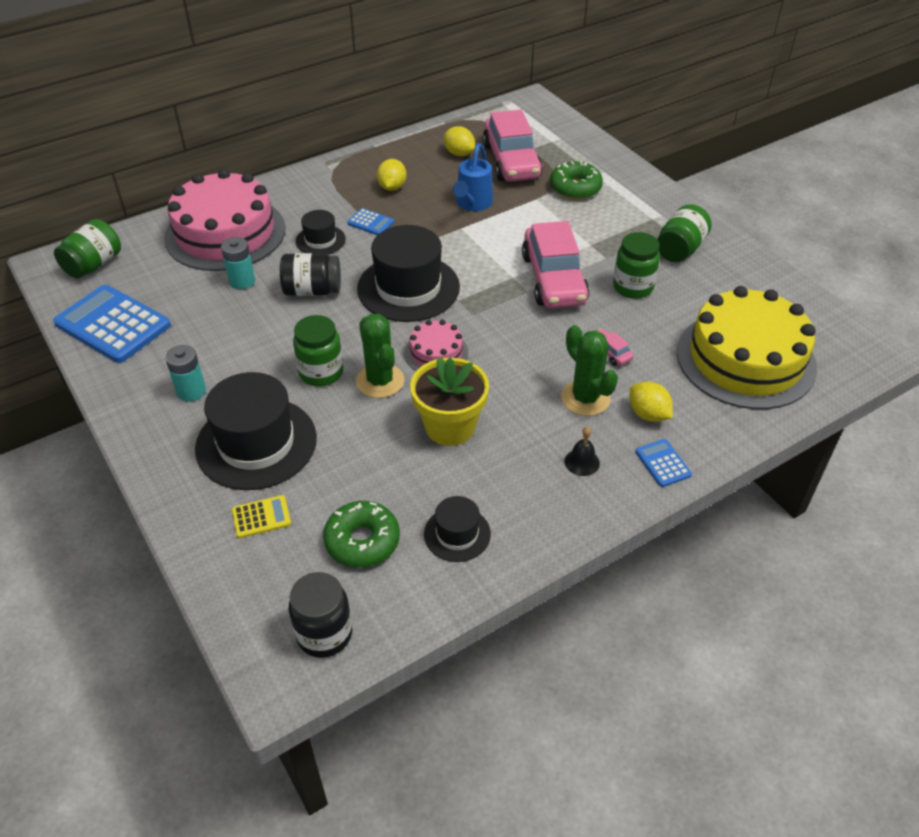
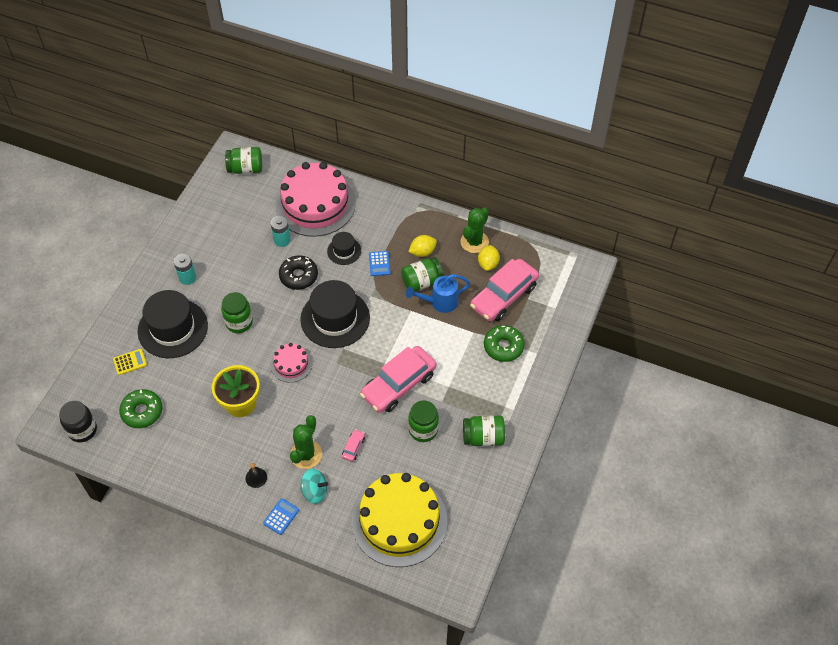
camera: 55 degrees right, 10 degrees up
blue calculator [53,285,171,363] -> none
yellow calculator [232,495,291,538] -> yellow calculator turned 60 degrees counterclockwise [113,349,147,375]
black jar [280,253,341,296] -> black donut [279,255,318,290]
green cactus [356,314,404,398] -> green cactus moved to [460,208,489,253]
black hat [424,496,491,562] -> none
yellow lemon [630,381,673,422] -> turquoise spinning top [300,469,328,504]
none -> green jar [401,257,444,292]

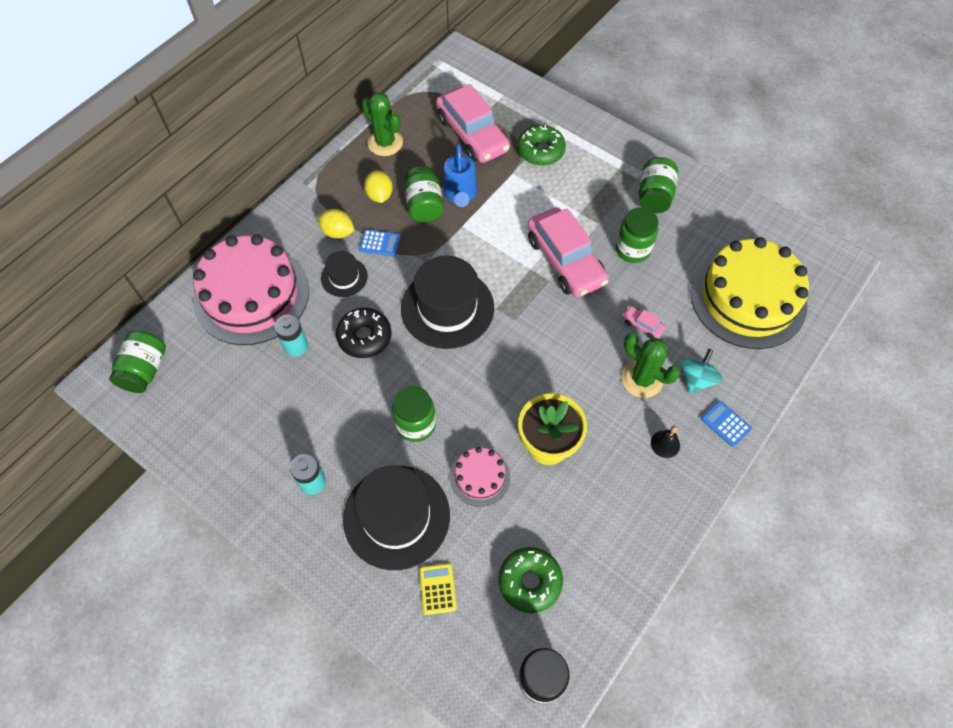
camera: 75 degrees left, 5 degrees up
pink cake [271,343,312,383] -> pink cake moved to [450,447,510,507]
yellow lemon [478,245,500,271] -> yellow lemon moved to [317,209,354,239]

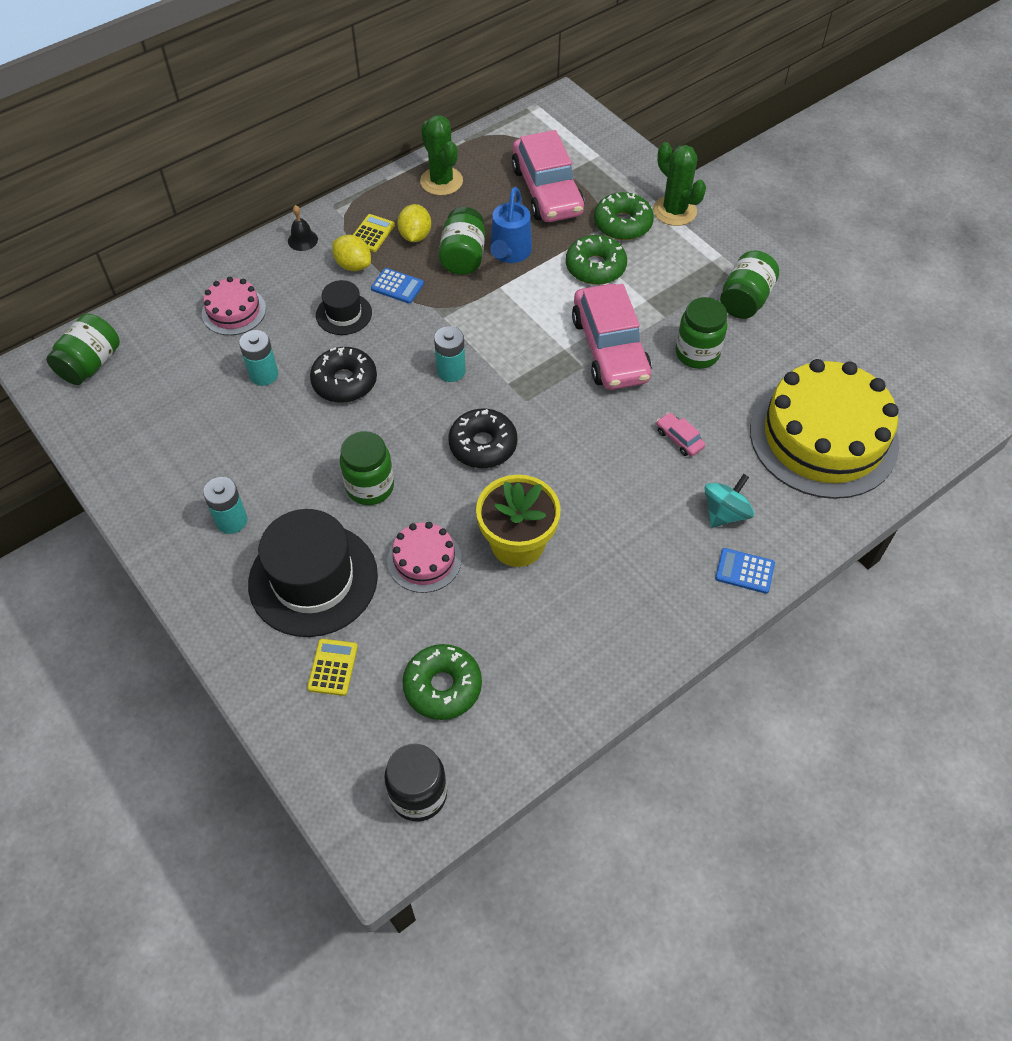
camera: 15 degrees right, 5 degrees down
pink cake [193,234,309,345] -> pink cake [202,277,266,335], size x0.47
black hat [401,256,494,349] -> turquoise battery [434,326,466,382]
green cactus [622,333,680,398] -> green cactus moved to [653,142,706,226]
black bell [651,426,680,458] -> black bell moved to [288,205,318,251]
blue calculator [701,401,752,447] -> blue calculator turned 45 degrees counterclockwise [715,548,775,594]
none -> yellow calculator [353,214,395,252]
none -> black donut [449,409,517,468]
none -> green donut [566,235,627,285]

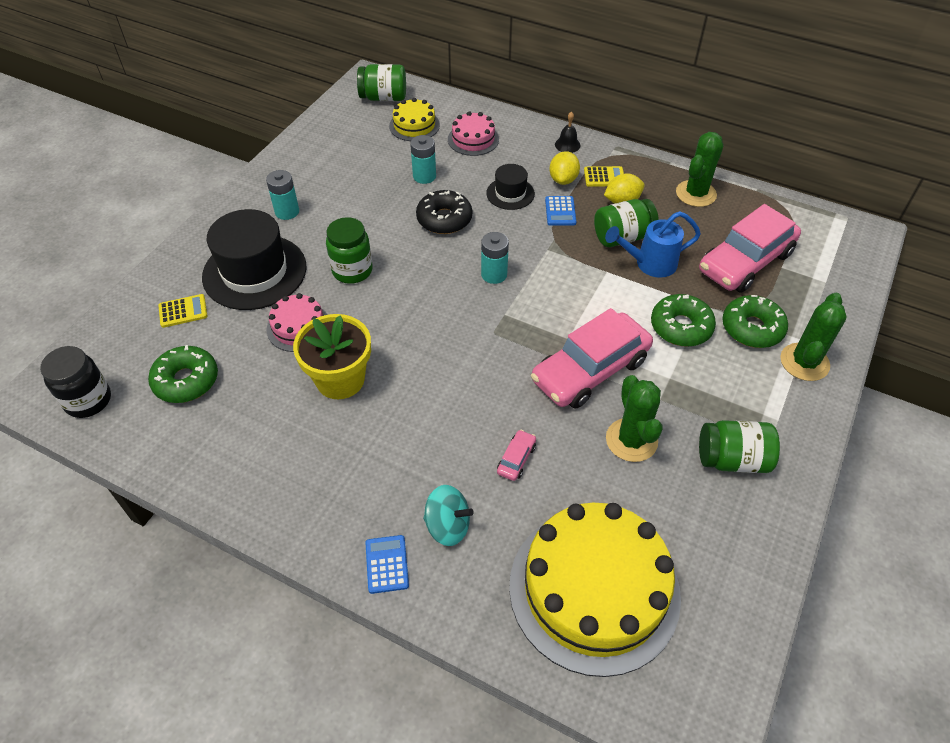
camera: 65 degrees right, 5 degrees down
black donut [449,409,517,468] -> none
green jar [675,297,728,369] -> green cactus [606,375,662,462]
none -> yellow cake [389,98,440,141]

